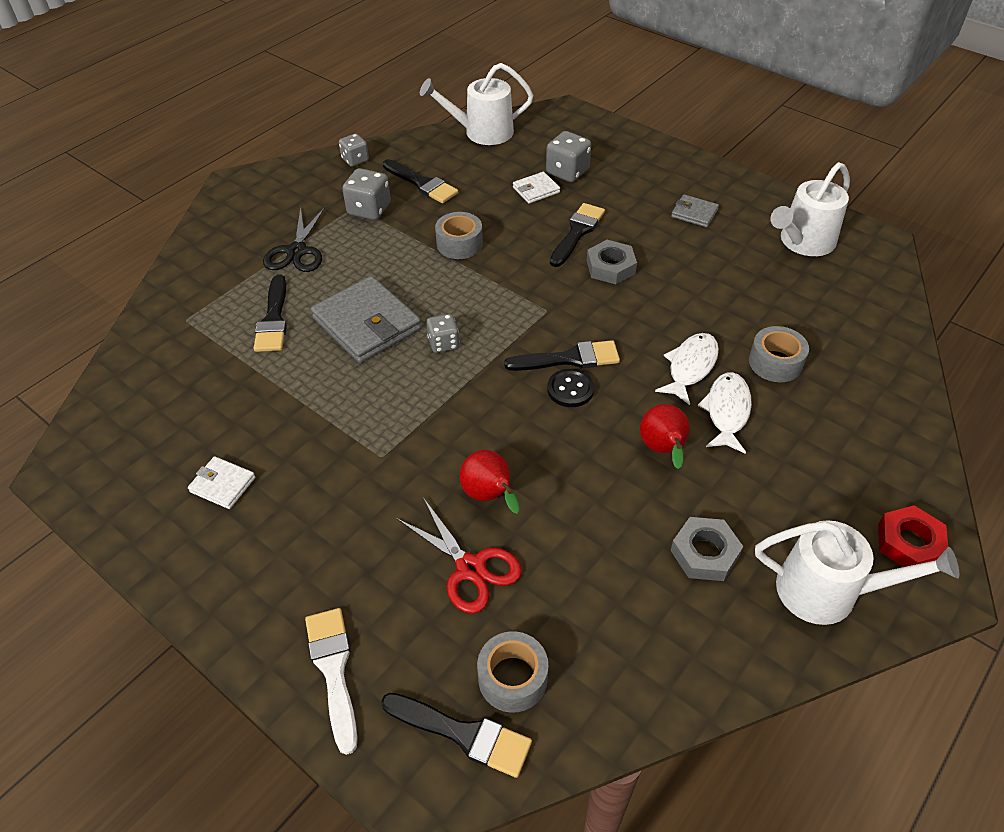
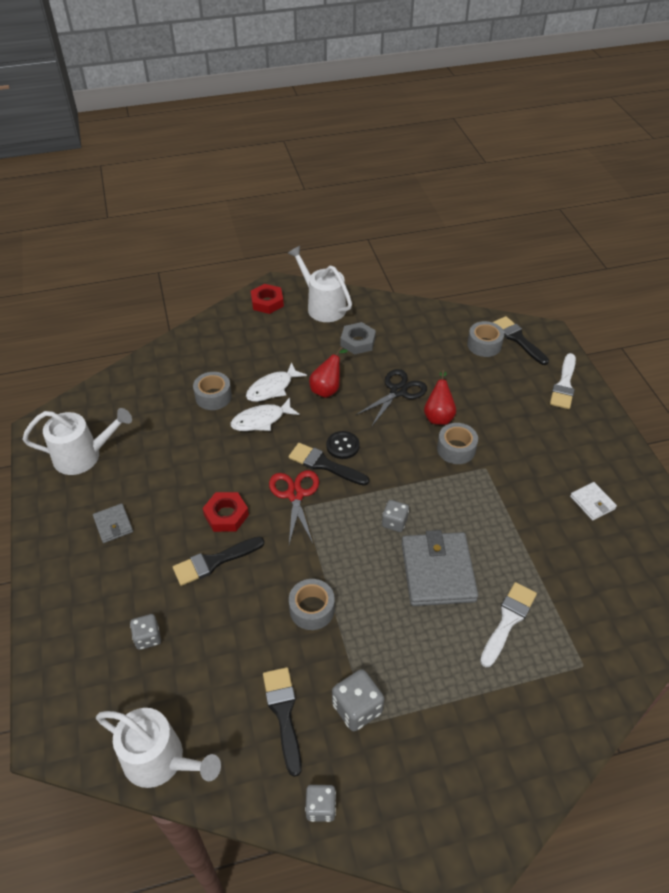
camera: 145 degrees left, 0 degrees up
black brush [254,275,287,352] -> white brush [480,582,537,667]
black scissors [263,207,325,272] -> black scissors moved to [355,369,427,426]
red scissors [396,499,522,614] -> red scissors moved to [269,470,319,544]
white wallet [513,172,560,204] -> none
grey dice [546,131,591,182] -> grey dice [130,614,161,650], size x0.66
grey nut [587,240,637,284] -> red nut [203,492,249,532]
none -> grey tape [437,423,478,464]

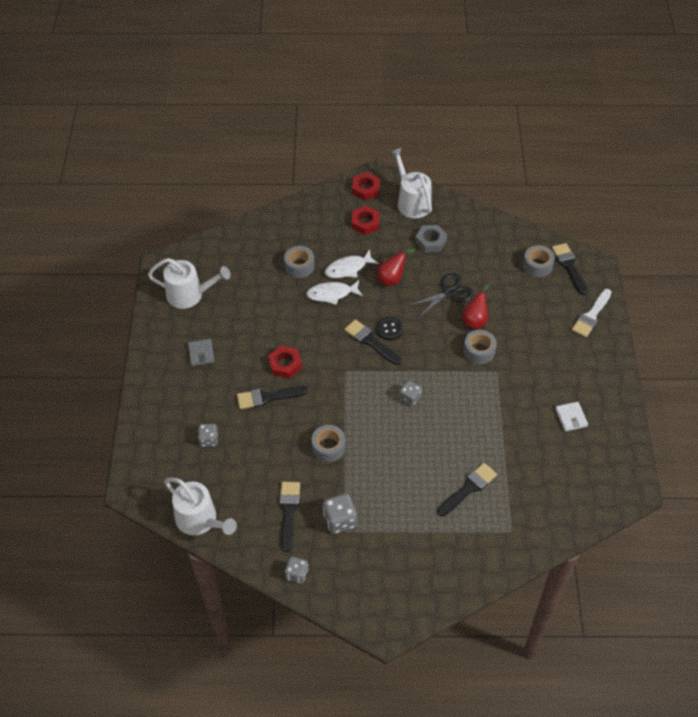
camera: 15 degrees right, 5 degrees up
red scissors [269,470,319,544] -> none
grey wallet [401,530,478,606] -> none
white brush [480,582,537,667] -> black brush [437,463,497,516]
none -> red nut [352,206,380,235]

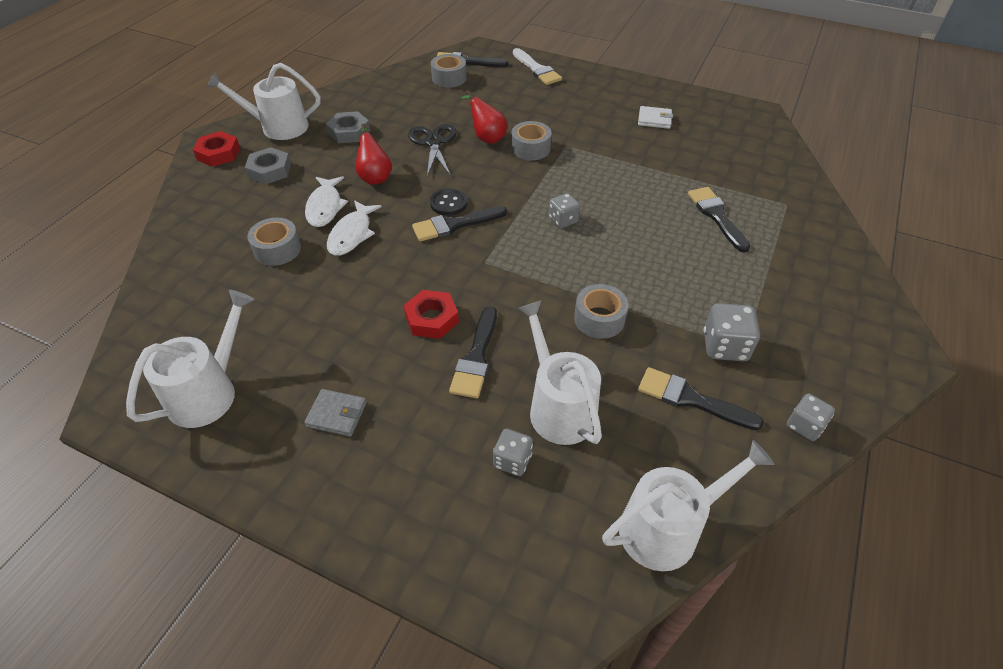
camera: 65 degrees left, 5 degrees down
red nut [352,206,380,235] -> grey nut [245,147,291,184]
none -> white watering can [518,300,602,445]

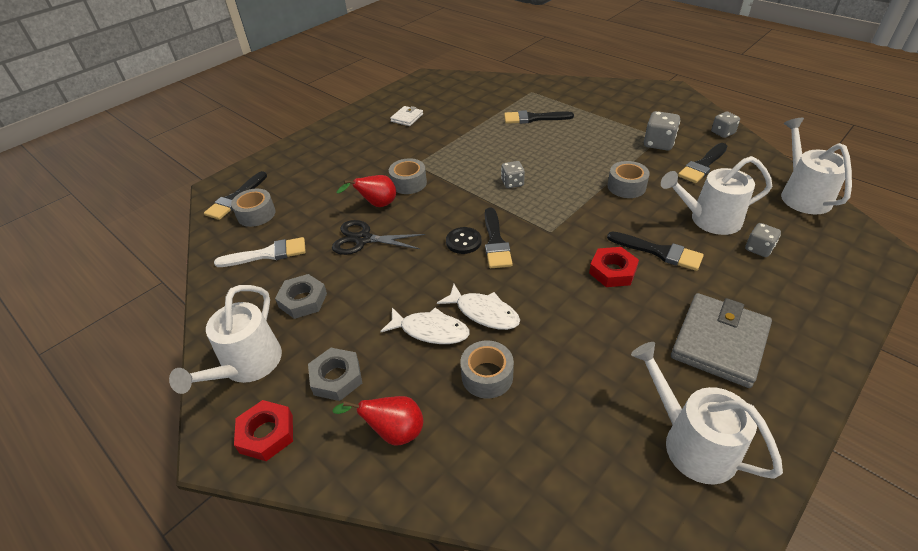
camera: 70 degrees left, 5 degrees down
grey wallet [304,389,367,437] -> grey wallet [671,293,772,388], size x2.01
red pear [355,123,392,185] -> red pear moved to [332,396,423,446]
white brush [513,48,562,85] -> white brush moved to [214,237,306,267]

